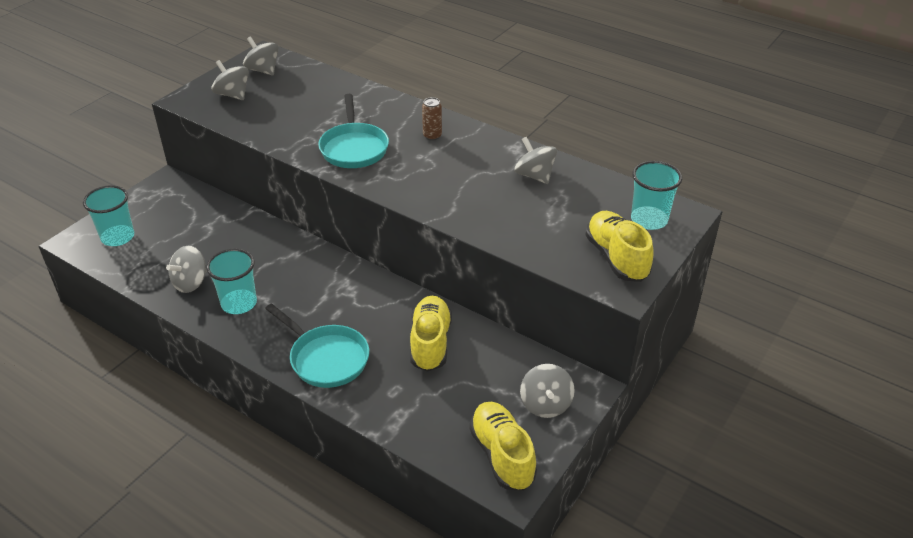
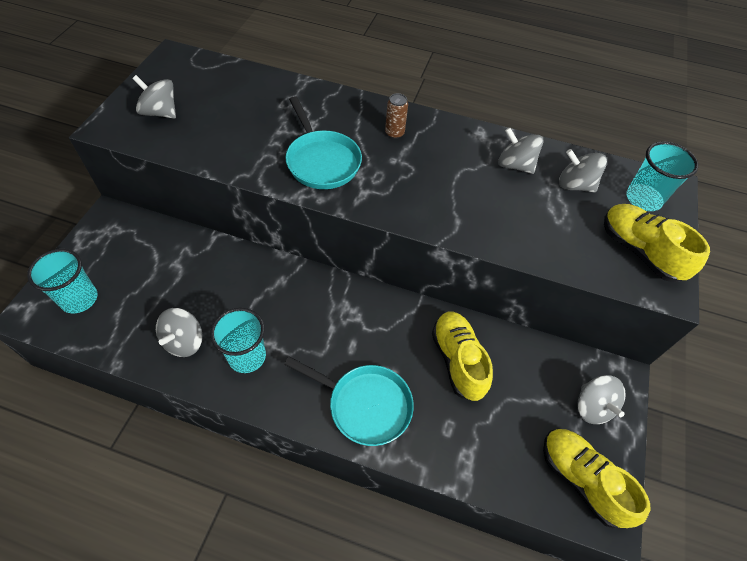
camera: 20 degrees left, 15 degrees up
grey spinning top [243,37,279,76] -> grey spinning top moved to [559,149,607,193]

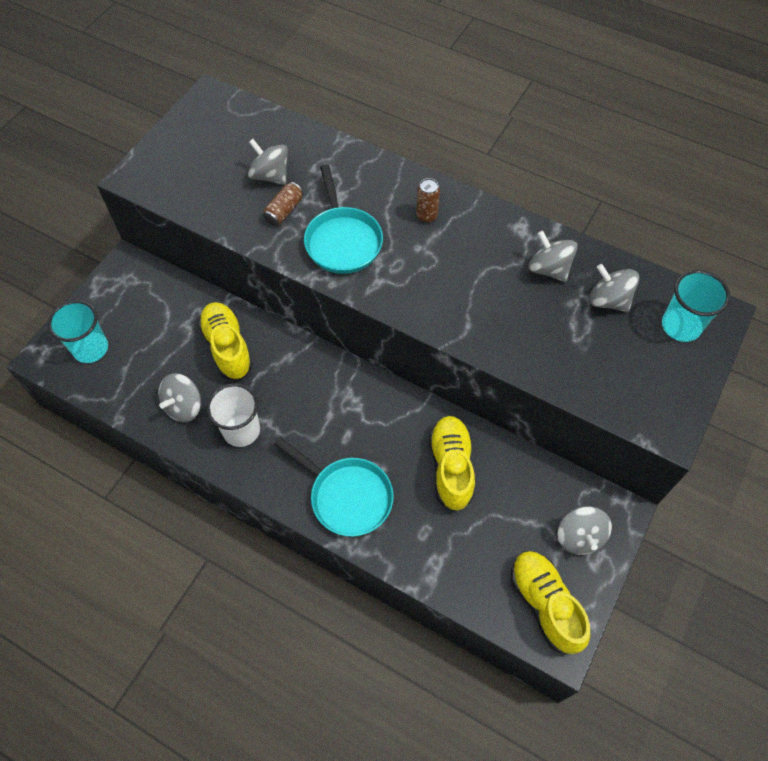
camera: 15 degrees right, 5 degrees up
grey spinning top [132,75,176,118] -> grey spinning top moved to [248,139,288,185]
turquoise cup [210,308,266,373] -> white cup [206,383,260,447]
yellow shoe [604,204,710,282] -> yellow shoe moved to [198,302,253,379]
none -> brown can [263,182,303,226]

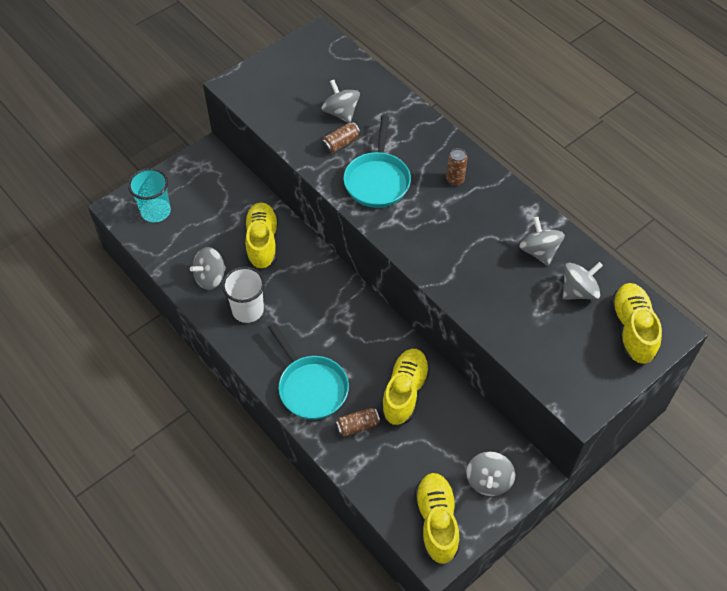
camera: 20 degrees right, 5 degrees down
grey spinning top [589,264,639,312] -> grey spinning top turned 90 degrees clockwise [562,262,603,300]
turquoise cup [662,270,730,342] -> yellow shoe [610,283,662,365]
none -> brown can [335,408,380,437]

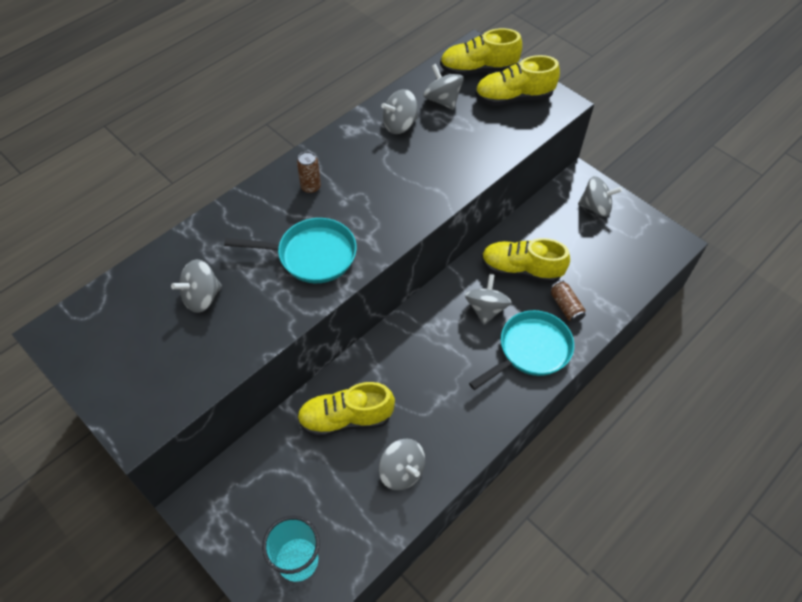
camera: 95 degrees left, 0 degrees up
white cup [222,266,265,323] -> none
brown can [321,122,360,153] -> none
yellow shoe [414,473,459,564] -> yellow shoe moved to [475,55,560,106]
none -> grey spinning top [465,274,511,325]

